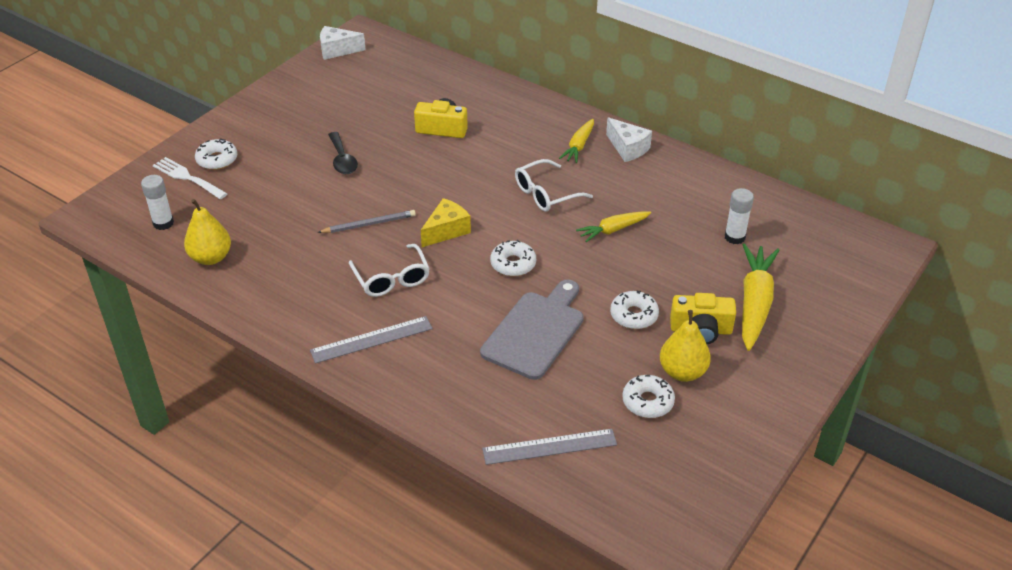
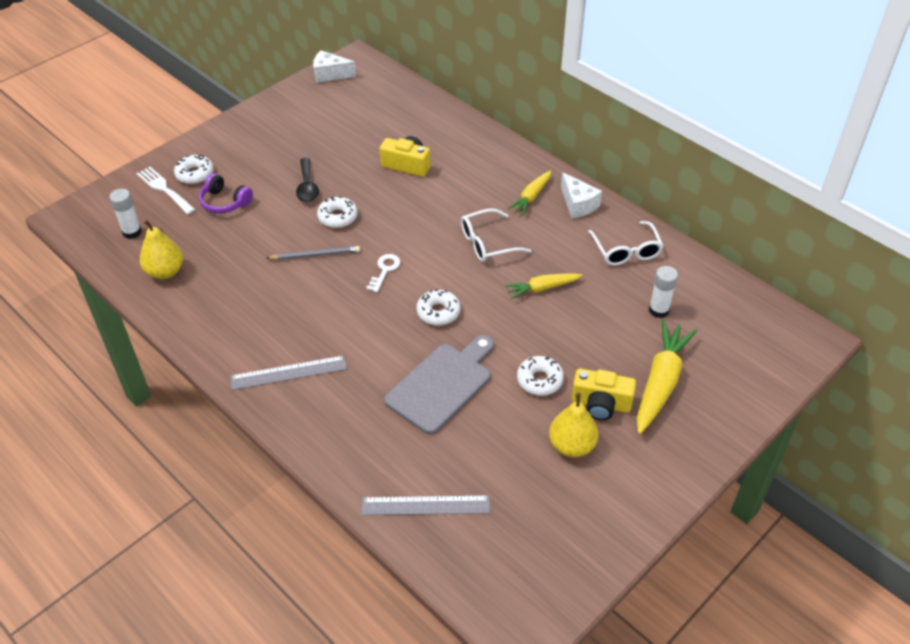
camera: 10 degrees right, 5 degrees up
white glasses [349,244,430,297] -> white glasses moved to [588,221,664,266]
yellow cheese [421,198,471,247] -> white key [366,254,400,292]
white donut [622,375,675,418] -> white donut moved to [317,196,358,228]
none -> purple headphones [199,173,253,214]

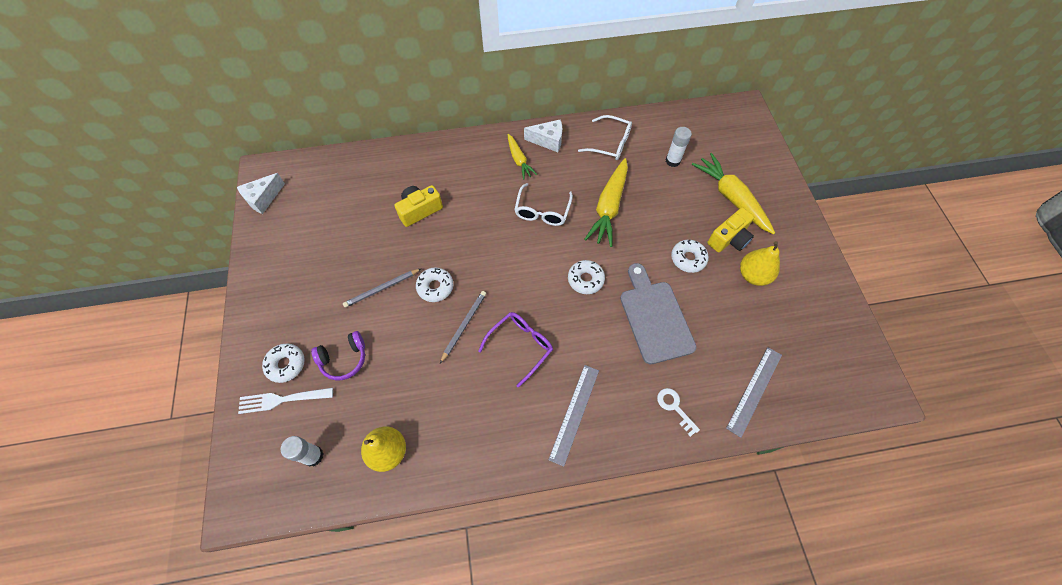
camera: 55 degrees left, 15 degrees up
black spoon [296,158,319,202] -> grey pencil [343,268,422,308]
white key [366,254,400,292] -> white key moved to [657,388,700,437]
yellow carrot [505,273,582,299] -> yellow carrot [585,158,628,247], size x1.72
none -> purple glasses [478,312,553,388]

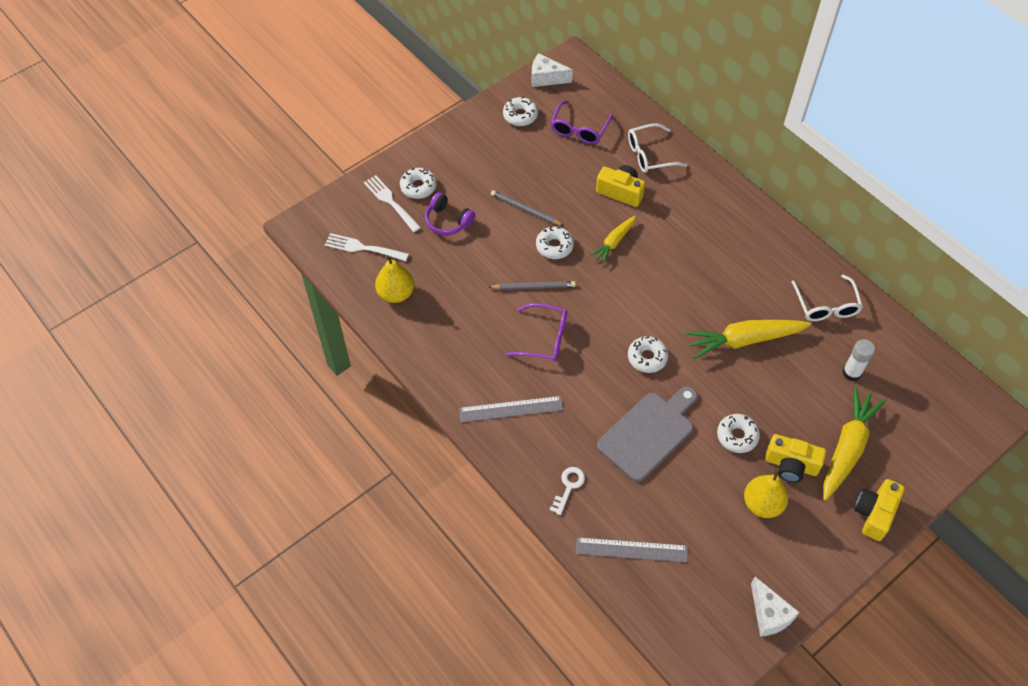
camera: 60 degrees right, 5 degrees down
white glue stick [281,436,323,466] -> white fork [325,233,409,261]
yellow carrot [508,134,537,180] -> yellow carrot moved to [589,215,636,264]
white glasses [514,183,573,226] -> white glasses moved to [628,123,688,173]
white cheese [524,119,562,152] -> white cheese moved to [751,577,800,637]
none -> white donut [503,96,538,126]
none -> purple glasses [551,101,613,144]
none -> yellow camera [854,479,905,541]

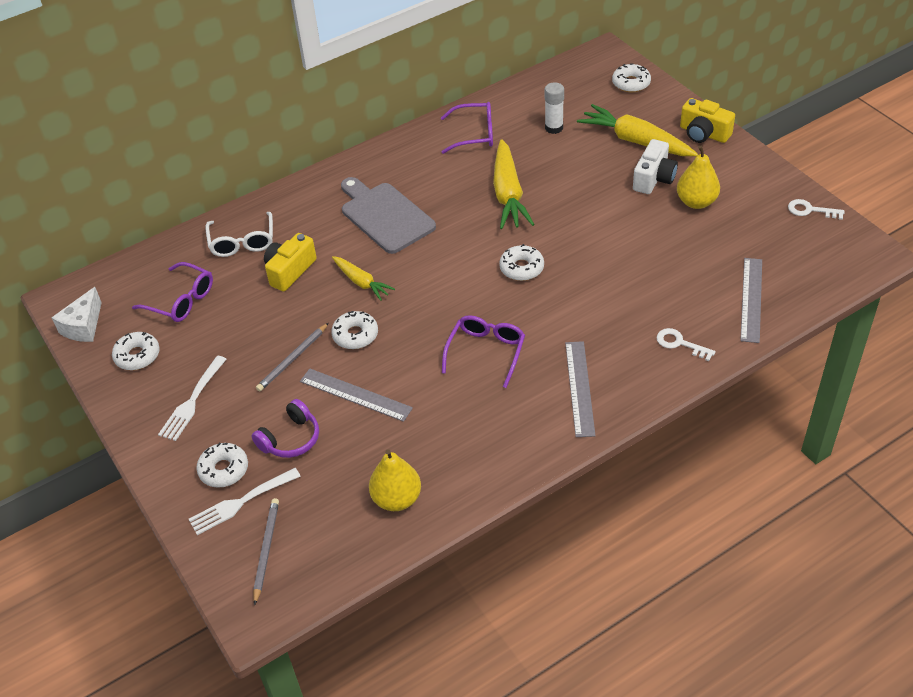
camera: 80 degrees left, 10 degrees down
white fork [325,233,409,261] -> white fork moved to [158,356,227,441]
grey pencil [489,281,576,290] -> grey pencil moved to [253,498,279,606]
grey cutting board [597,386,697,482] -> grey cutting board moved to [341,177,436,254]
white donut [717,414,760,453] -> white donut moved to [612,63,651,92]
white cheese [751,577,800,637] -> white key [788,199,845,220]
yellow camera [765,434,826,483] -> white camera [633,139,678,194]
white glasses [791,275,863,321] -> purple glasses [441,102,493,154]
none -> grey ruler [300,368,413,422]

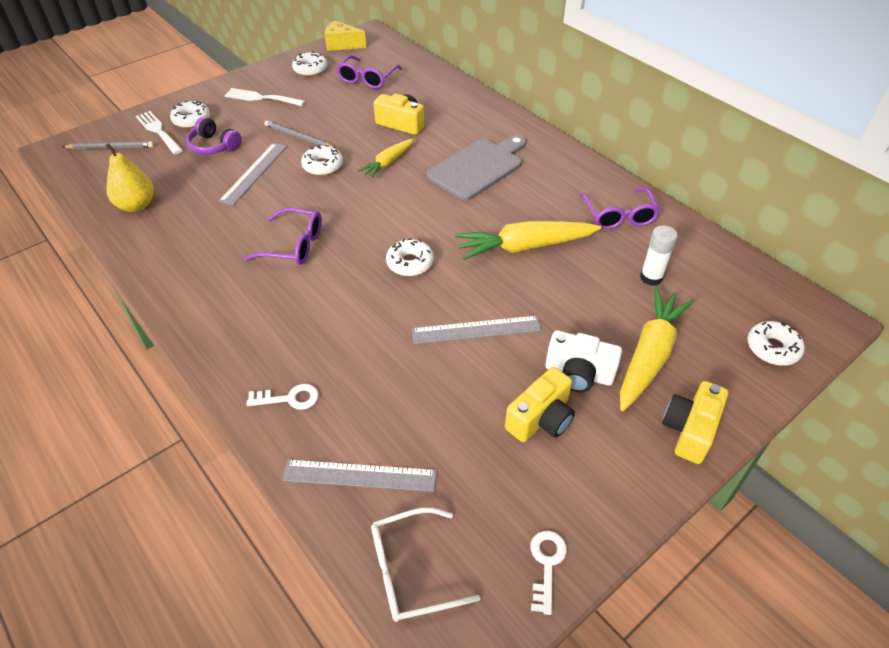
camera: 80 degrees right, 0 degrees up
white cheese [51,287,102,342] -> yellow cheese [325,21,366,51]
white glasses [206,212,273,257] -> white glasses moved to [371,508,480,622]
grey ruler [565,341,596,437] -> grey ruler moved to [412,316,542,344]
white key [656,328,716,361] -> white key turned 60 degrees clockwise [247,384,319,410]
yellow pear [677,146,720,209] -> yellow camera [505,367,575,442]

